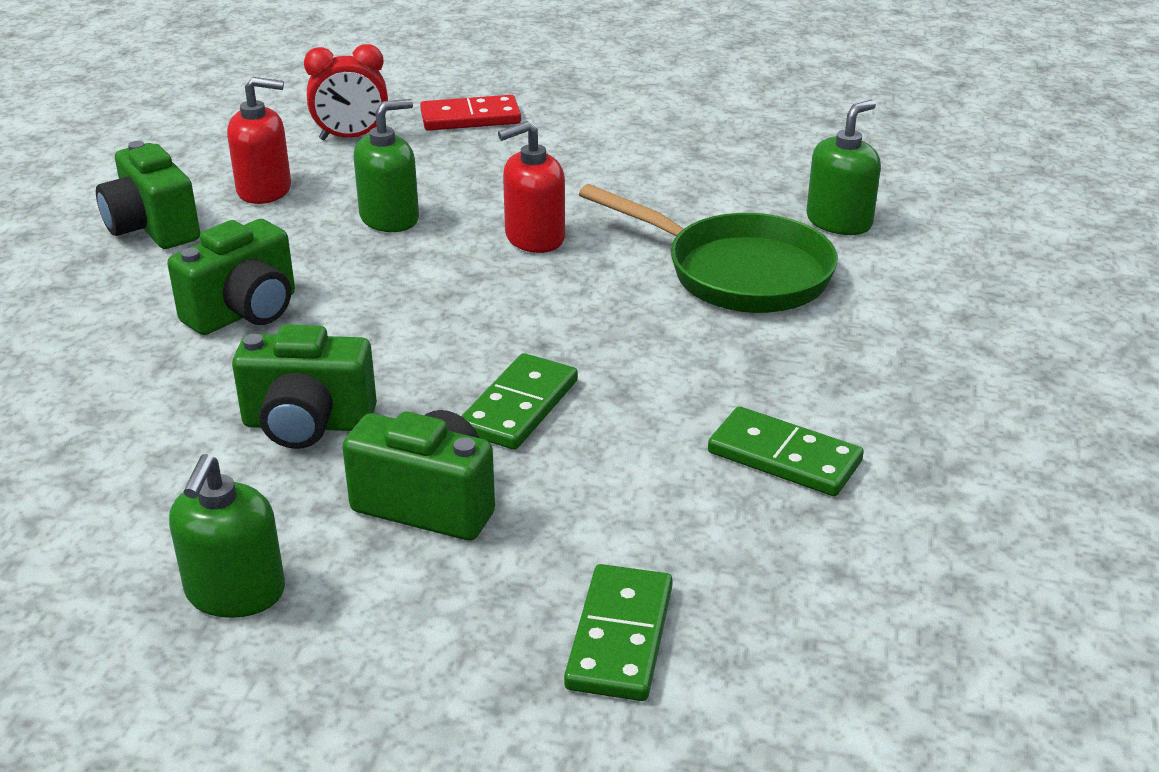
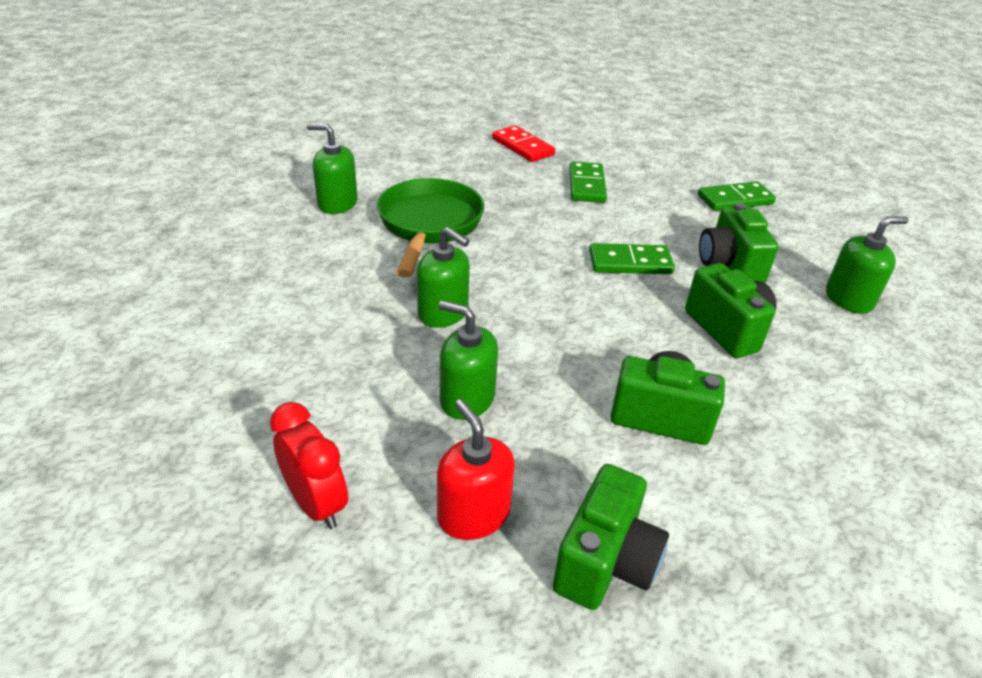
camera: 120 degrees left, 5 degrees up
red domino [420,95,521,131] -> red domino moved to [492,125,555,162]
red soap dispenser [498,121,565,253] -> green soap dispenser [417,227,470,328]

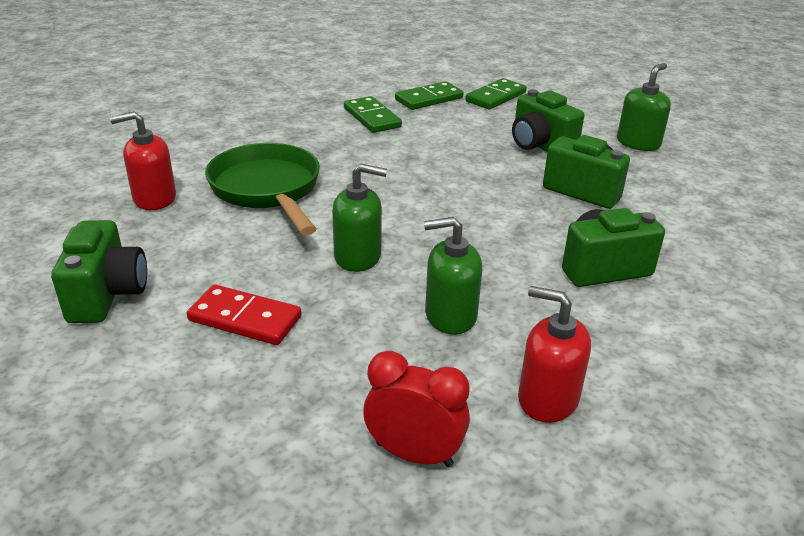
camera: 30 degrees left, 5 degrees down
green soap dispenser [307,123,358,214] -> red soap dispenser [110,111,176,210]
red domino [492,125,555,162] -> red domino moved to [187,284,301,345]
green camera [553,464,669,610] -> green camera moved to [51,220,147,323]
green domino [589,243,675,274] -> green domino moved to [395,81,463,110]

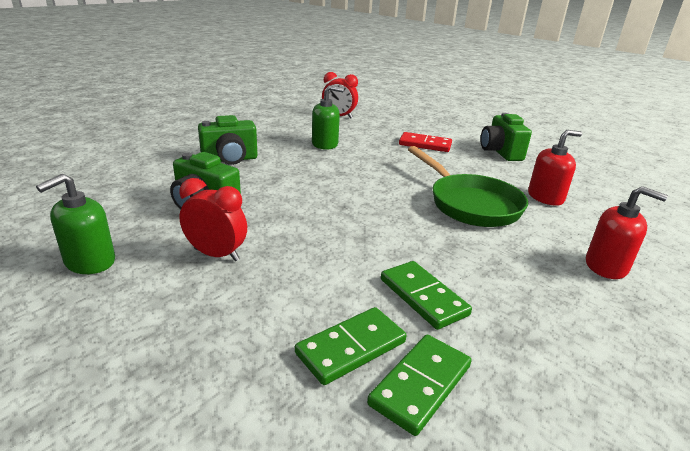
camera: 175 degrees right, 5 degrees down
green soap dispenser [332,164,387,272] -> none
green domino [465,78,527,109] -> green domino moved to [367,335,471,436]
green camera [512,89,584,152] -> red clock [179,178,247,261]
red soap dispenser [518,286,591,423] -> red soap dispenser moved to [586,186,668,279]

